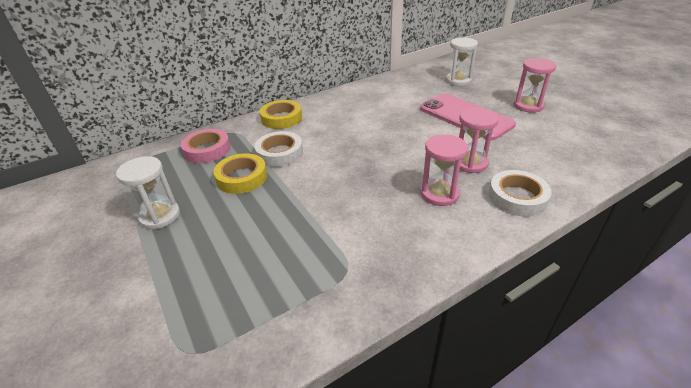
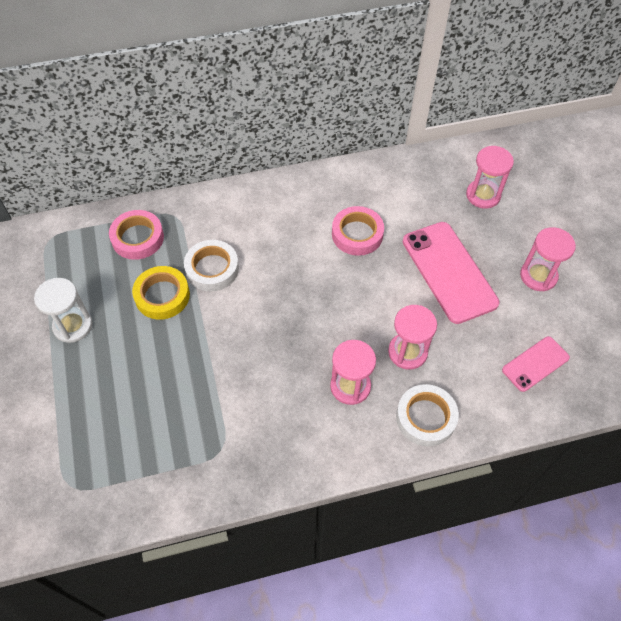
camera: 15 degrees right, 20 degrees up
yellow tape [260,100,302,129] -> none
white hourglass [446,37,478,86] -> pink hourglass [466,146,514,209]
none -> pink tape [332,206,384,256]
none -> pink phone [502,336,570,392]

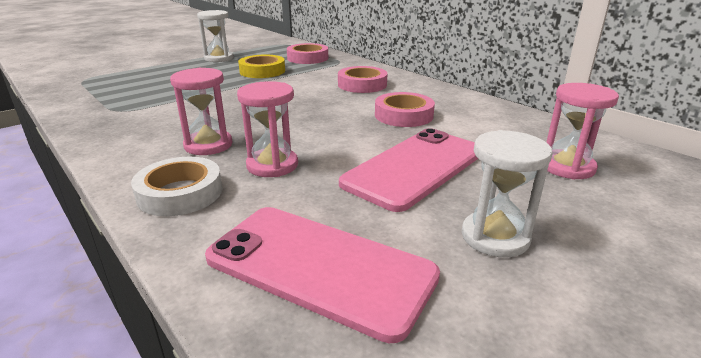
camera: 65 degrees right, 30 degrees down
white tape [184,240,239,292] -> none
pink phone [502,336,570,392] -> pink phone [205,207,440,343], size x1.82
pink hourglass [520,227,576,291] -> white hourglass [462,130,552,258]
none -> pink tape [338,66,387,93]

